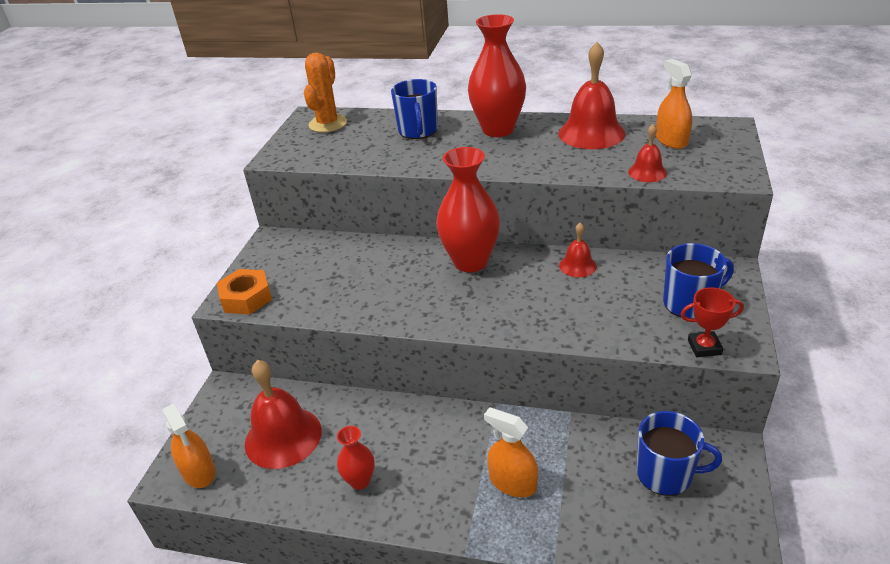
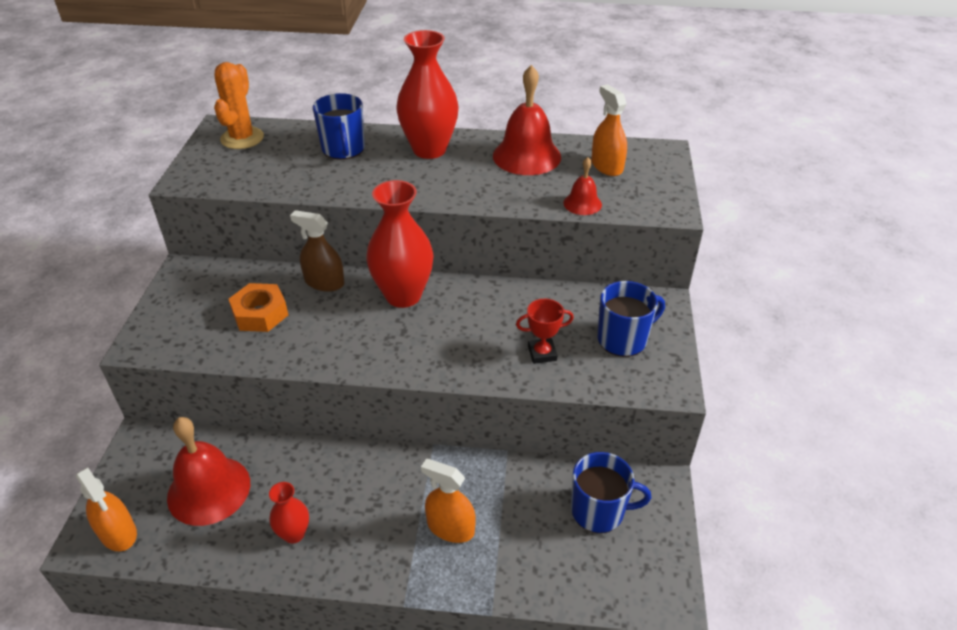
camera: 10 degrees left, 5 degrees up
orange nut [217,269,272,314] -> orange nut moved to [229,283,288,332]
red bell [559,223,597,277] -> none
red trophy [681,287,744,357] -> red trophy moved to [516,299,574,364]
none -> brown spray bottle [290,210,344,292]

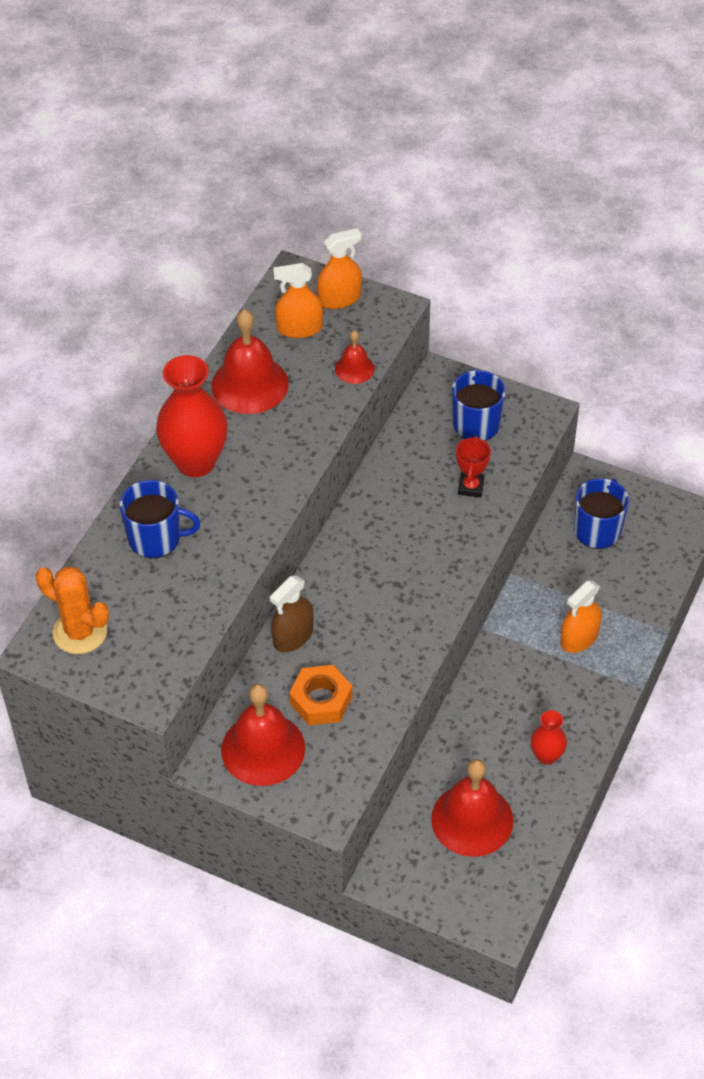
camera: 70 degrees left, 10 degrees up
orange spray bottle [76,467,137,551] -> orange spray bottle moved to [317,228,362,309]
red vase [366,180,434,308] -> none
none -> red bell [221,684,305,786]

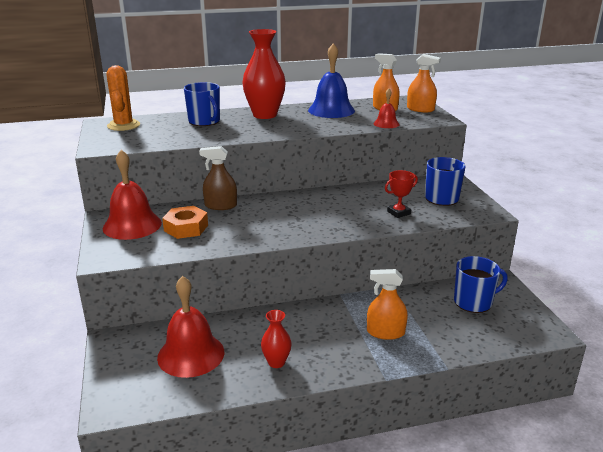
camera: 50 degrees right, 25 degrees down
red bell [212,309,289,414] -> blue bell [308,43,355,118]

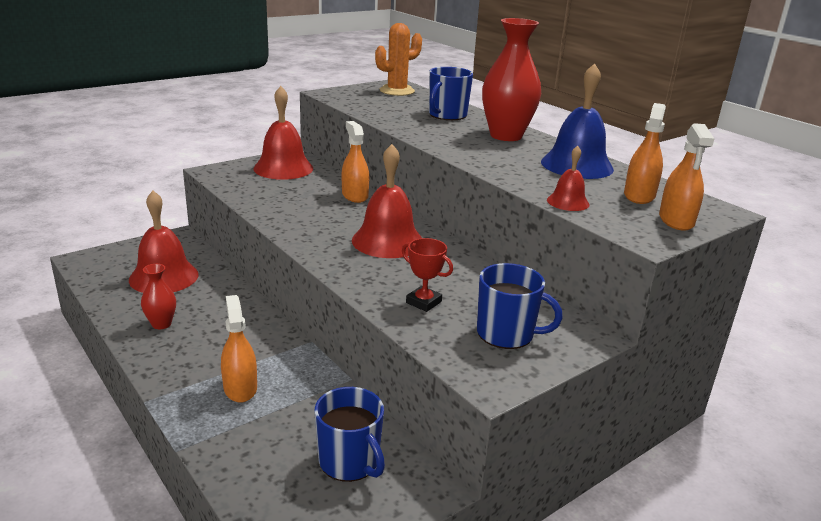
camera: 65 degrees right, 0 degrees up
orange nut [162,206,208,239] -> none
brown spray bottle [199,146,237,210] -> orange spray bottle [342,121,369,203]
none -> red bell [352,144,422,258]

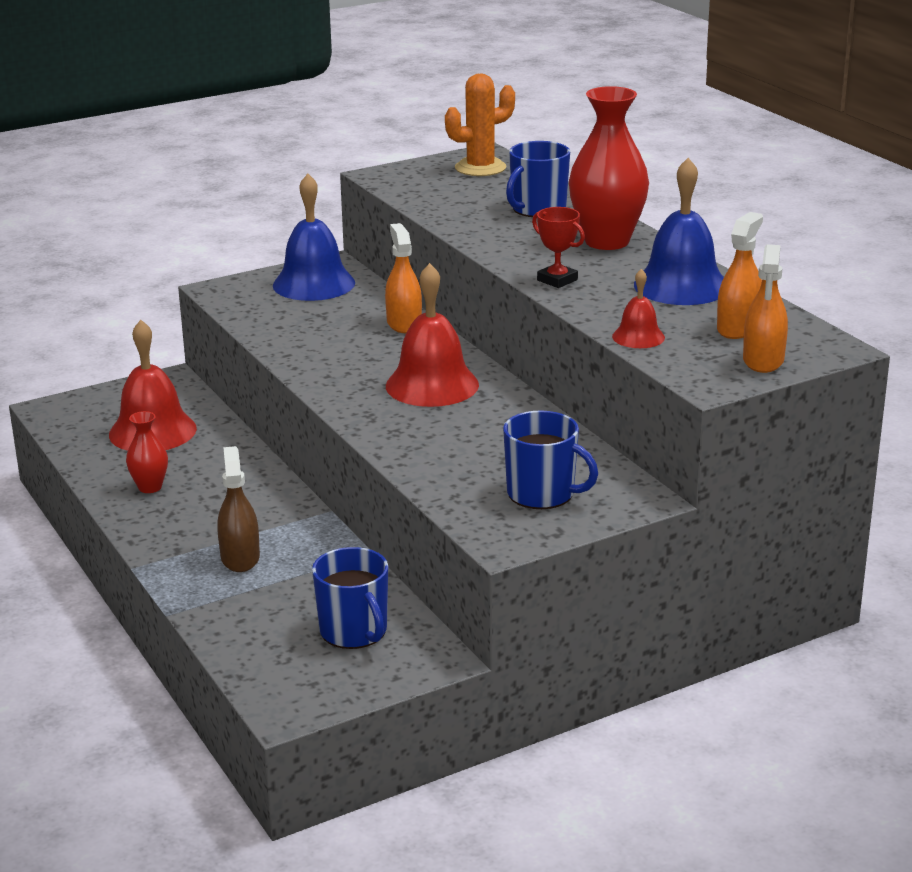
camera: 10 degrees right, 0 degrees up
orange spray bottle [221,295,257,403] -> brown spray bottle [217,446,260,572]
red bell [254,86,313,180] -> blue bell [273,174,355,301]
red trophy [402,238,453,312] -> red trophy moved to [532,207,585,288]

